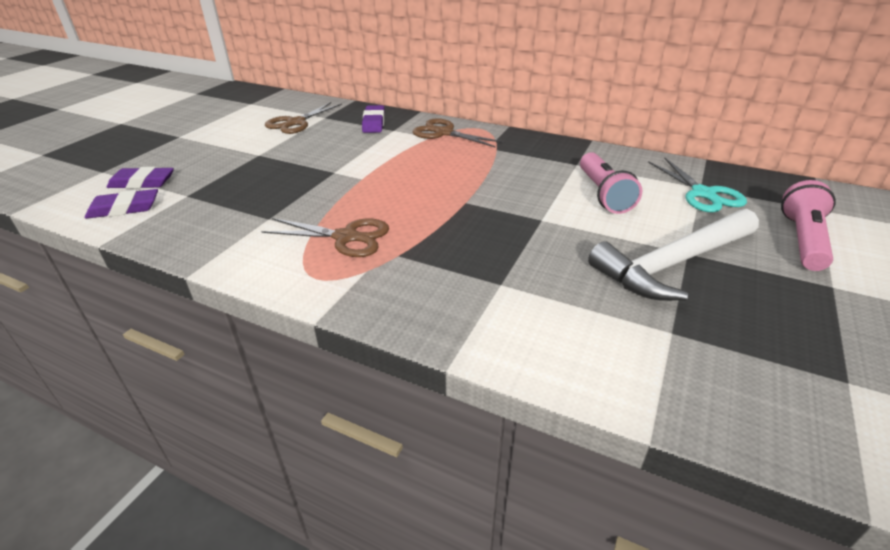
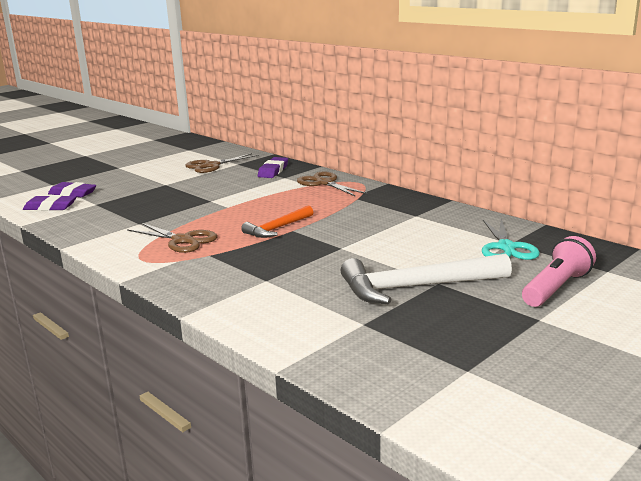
camera: 20 degrees right, 15 degrees down
pink flashlight [580,152,642,214] -> none
none -> orange hammer [241,206,313,238]

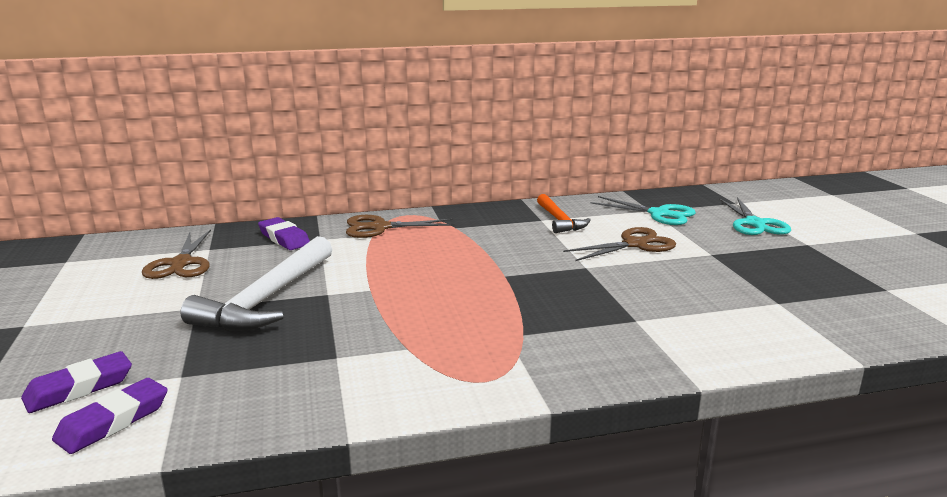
camera: 60 degrees left, 0 degrees up
brown scissors [127,223,218,253] -> brown scissors moved to [563,227,676,261]
orange hammer [241,206,313,238] -> orange hammer moved to [537,194,591,233]
white hammer [340,254,512,304] -> white hammer moved to [180,236,332,331]
pink flashlight [522,236,596,307] -> turquoise scissors [719,197,791,235]

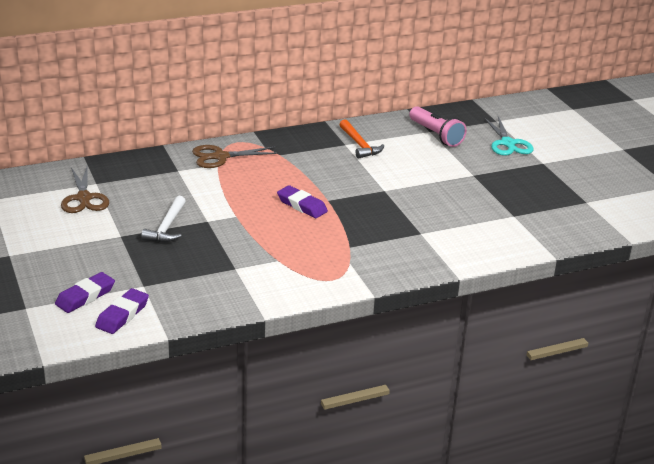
camera: 10 degrees left, 10 degrees up
white hammer [180,236,332,331] -> white hammer [141,196,186,242], size x0.59
purple eraser [258,217,310,250] -> purple eraser moved to [277,185,328,218]
brown scissors [563,227,676,261] -> none
turquoise scissors [591,196,696,225] -> pink flashlight [409,106,467,147]

